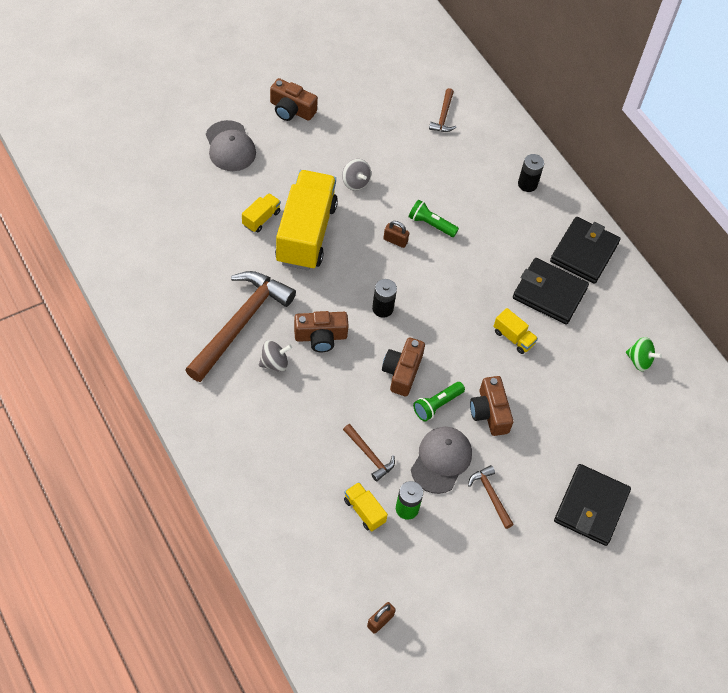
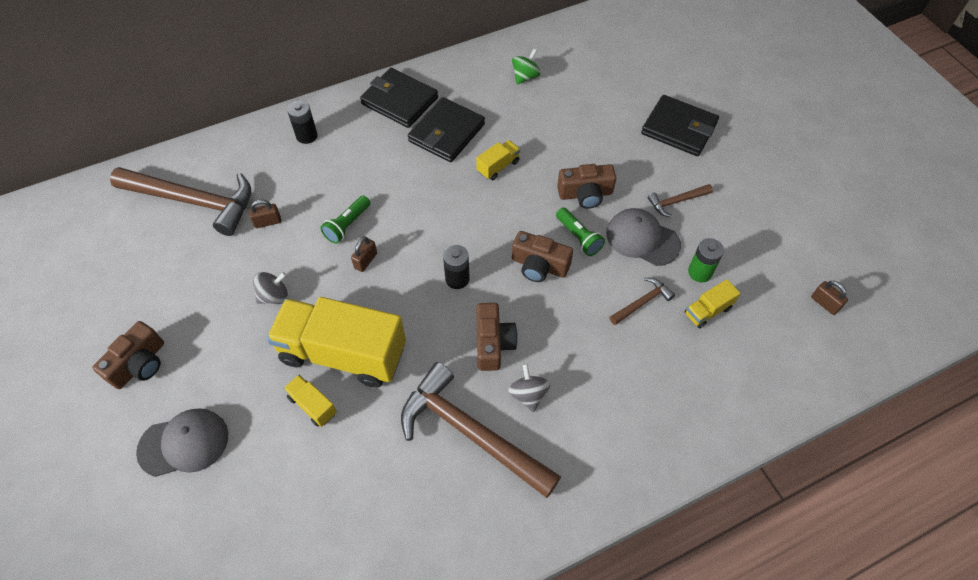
camera: 80 degrees left, 0 degrees up
brown hammer [429,88,456,132] -> brown hammer [110,167,251,236], size x2.22
none -> brown padlock [249,199,281,228]

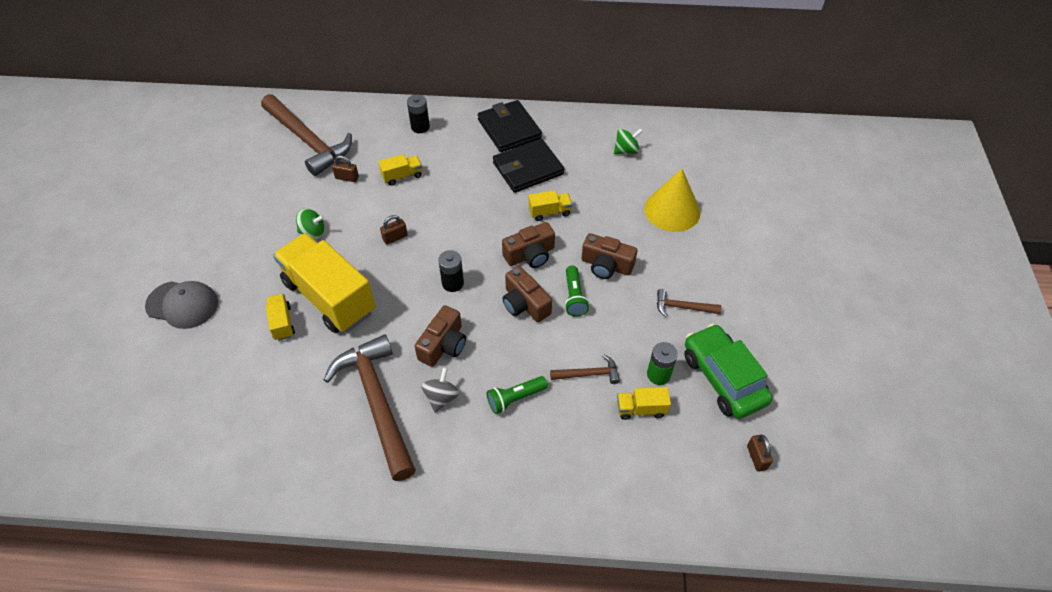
camera: 30 degrees right, 5 degrees down
brown camera [92,321,164,389] -> brown camera moved to [502,222,555,268]
grey spinning top [253,272,288,304] -> green spinning top [296,208,325,240]
green flashlight [320,196,370,244] -> green flashlight moved to [487,376,548,414]
grey cap [606,208,681,266] -> none
black wallet [641,95,719,156] -> none
none -> yellow truck [378,154,422,186]
none -> yellow cone [644,169,700,232]
none -> green car [684,324,773,419]

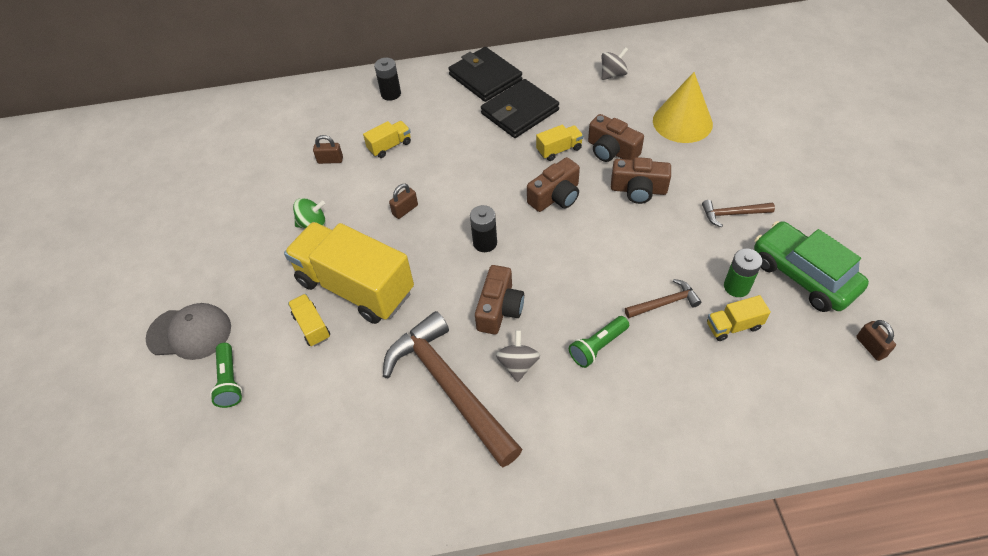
camera: 10 degrees left, 0 degrees up
brown hammer [261,94,352,176] -> none
brown camera [502,266,552,322] -> brown camera moved to [588,114,644,162]
green flashlight [565,266,589,317] -> green flashlight moved to [210,343,243,408]
green spinning top [614,128,643,154] -> grey spinning top [602,47,628,80]

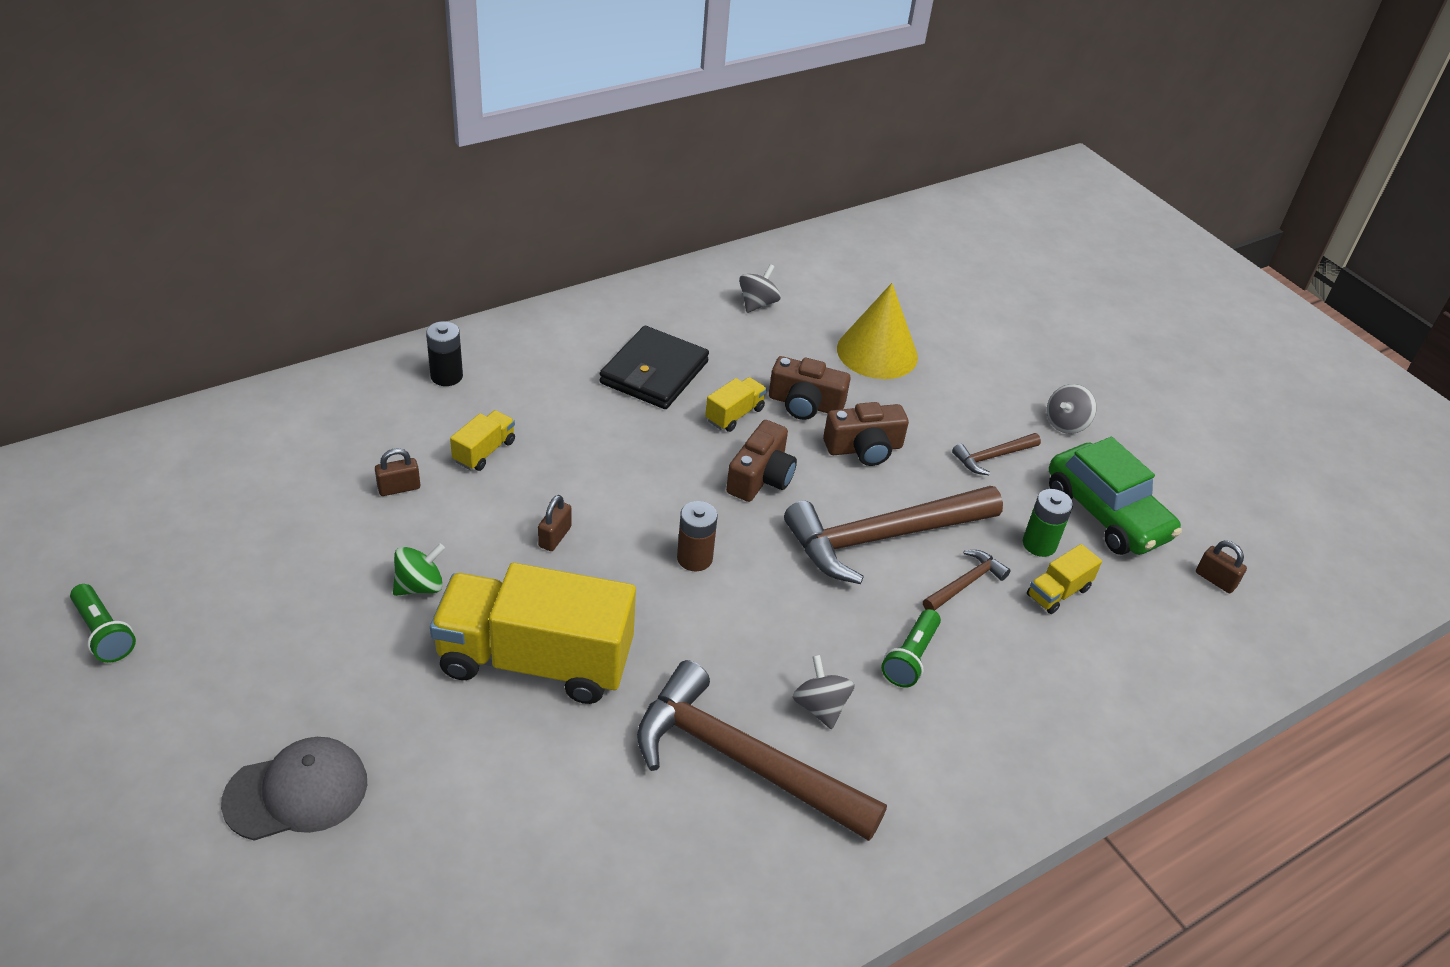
camera: 30 degrees left, 10 degrees down
green flashlight [210,343,243,408] -> green flashlight moved to [70,584,136,663]
yellow truck [288,294,330,346] -> none
black wallet [448,47,522,102] -> none
black battery [470,205,497,252] -> brown battery [677,501,718,571]
brown camera [475,265,524,334] -> none
green car [754,221,869,312] -> green car turned 150 degrees counterclockwise [1049,437,1182,555]
none -> brown hammer [784,486,1003,584]
none -> grey spinning top [1047,384,1097,434]

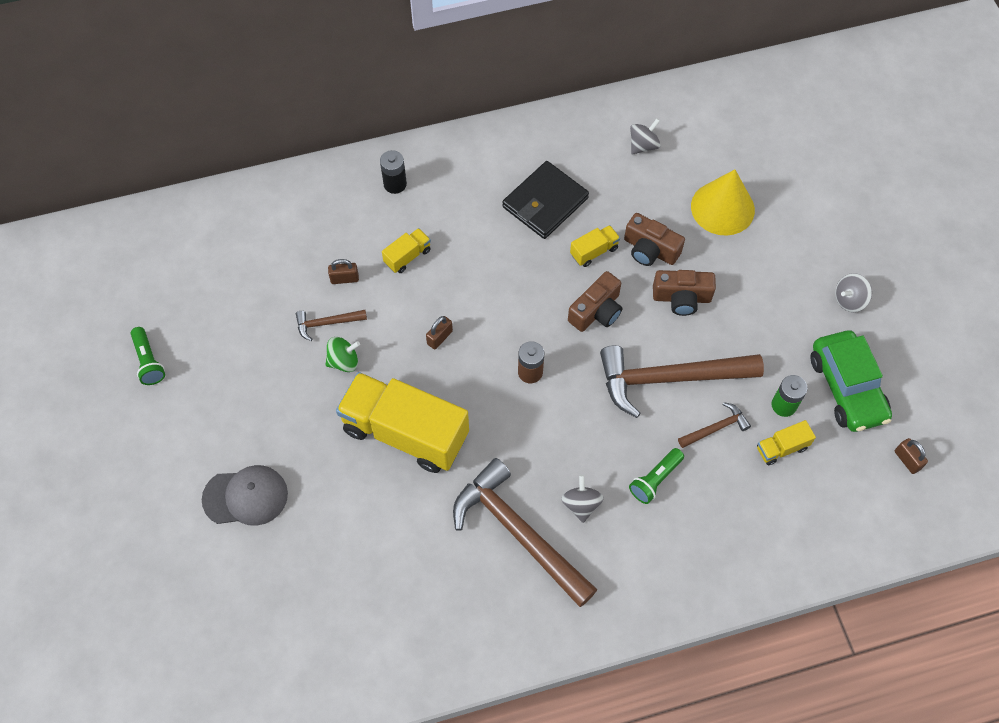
camera: 20 degrees right, 20 degrees up
brown hammer [952,433,1041,475] -> brown hammer moved to [296,310,367,341]

